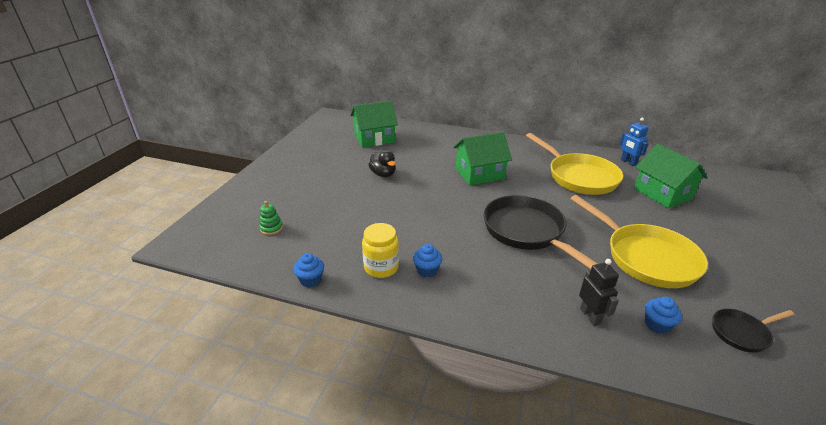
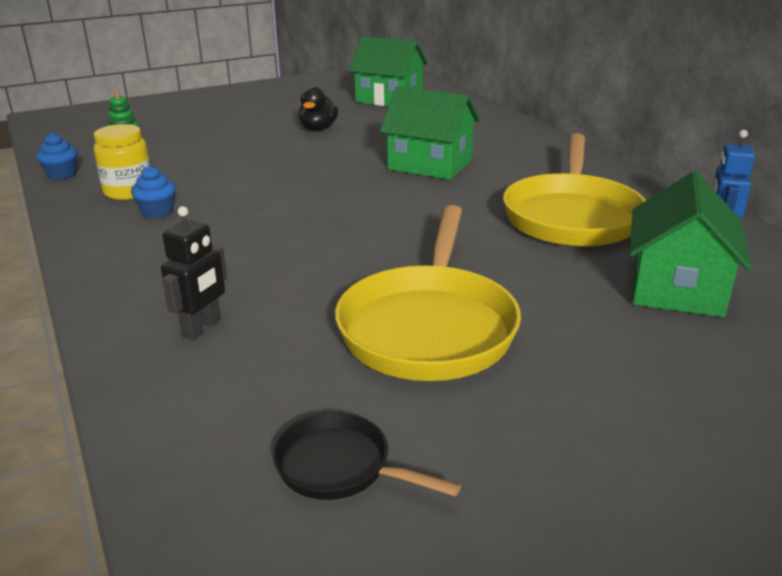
camera: 45 degrees right, 5 degrees down
black pan [483,195,598,270] -> none
blue cupcake [645,297,682,334] -> none

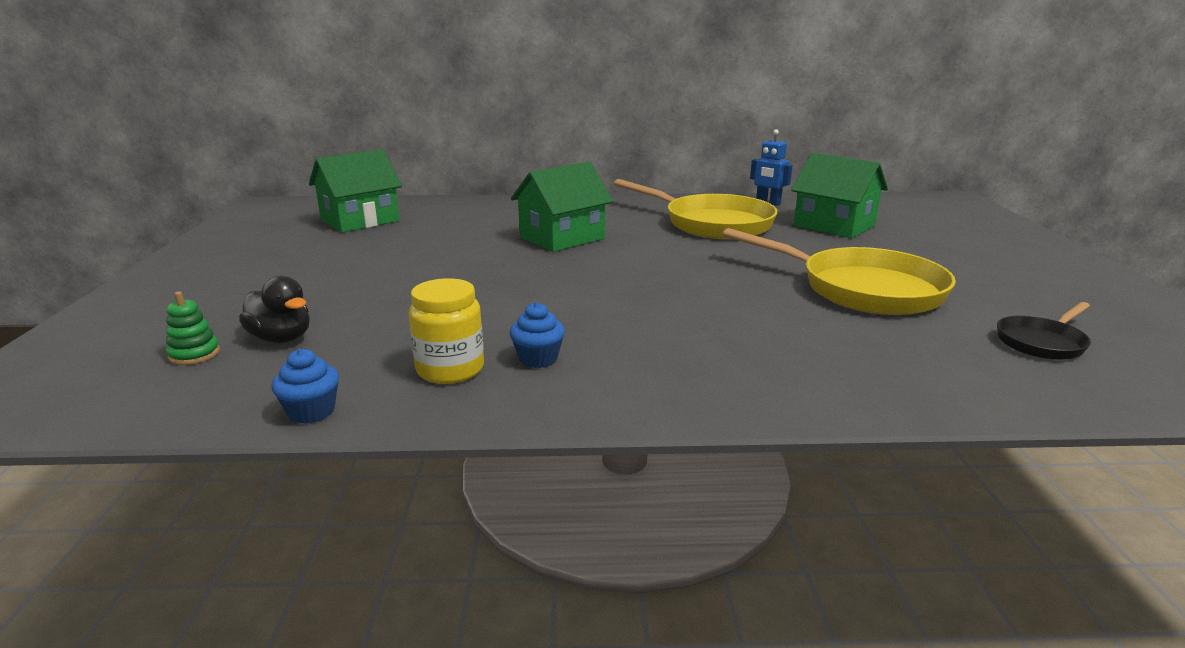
camera: 65 degrees left, 5 degrees down
black robot [161,206,227,340] -> none
black duck [298,86,338,131] -> black duck moved to [239,276,310,343]

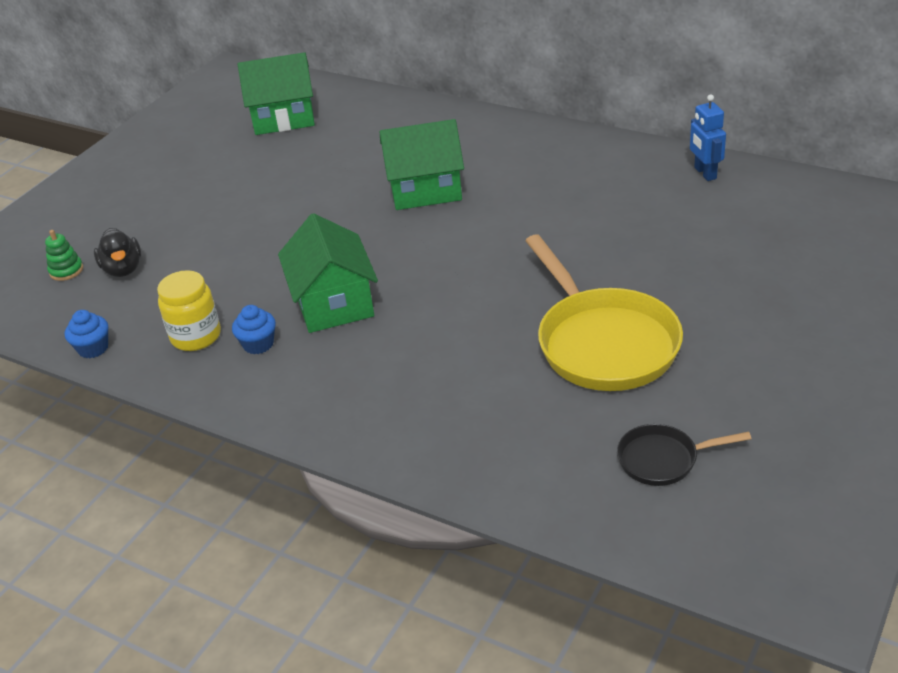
camera: 35 degrees right, 15 degrees up
yellow pan [614,179,778,239] -> none
green house [791,153,888,238] -> green house moved to [278,213,378,333]

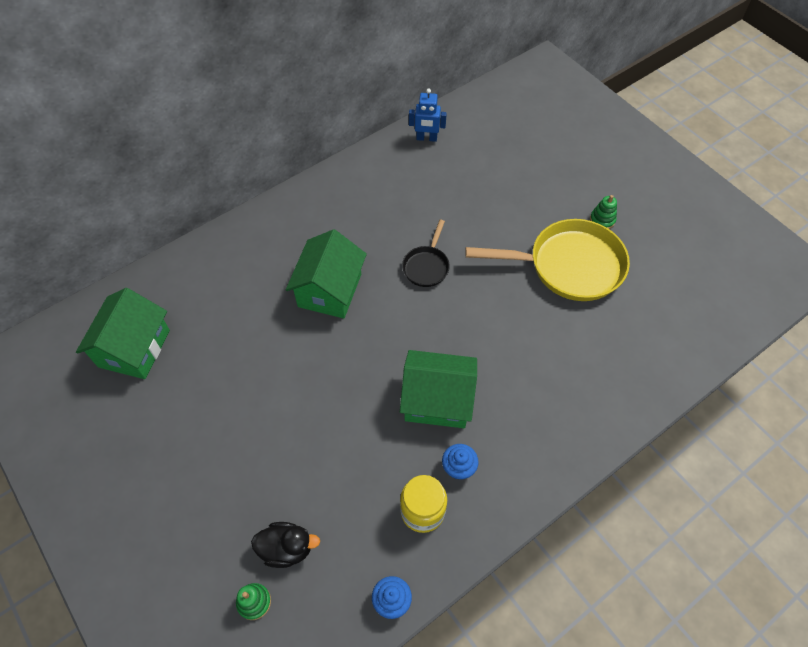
camera: 70 degrees left, 20 degrees up
black pan [617,424,751,486] -> black pan moved to [402,220,450,287]
none -> green stacking toy [590,195,617,229]

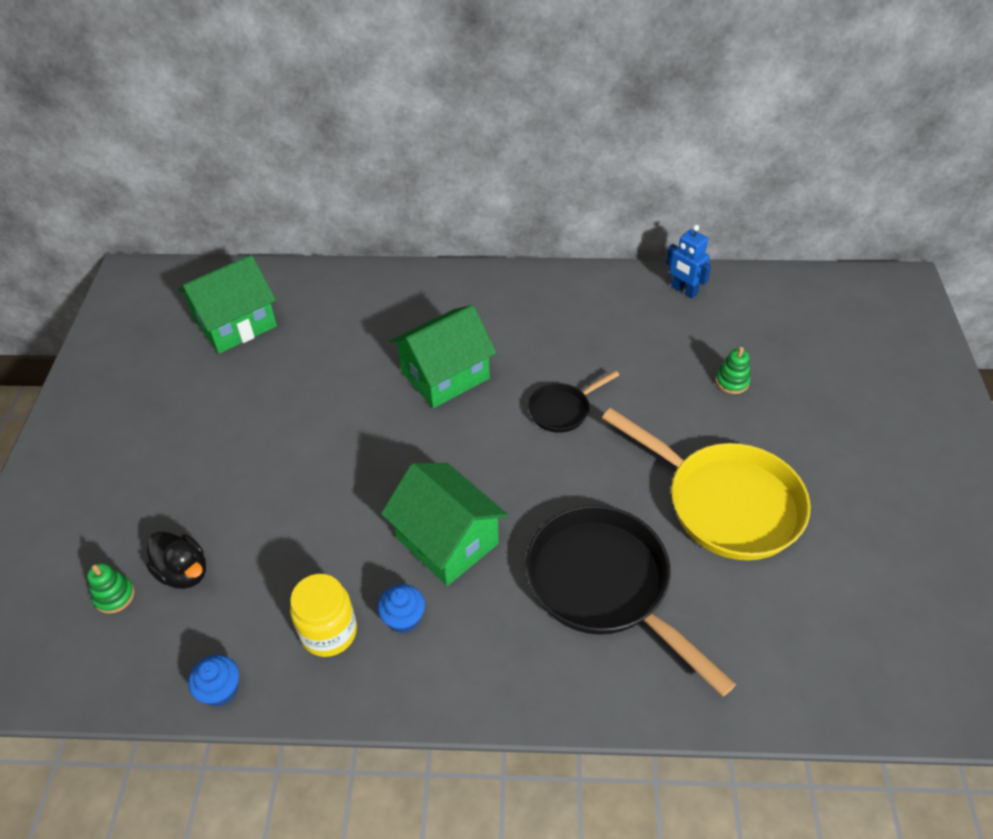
camera: 40 degrees right, 10 degrees down
green stacking toy [590,195,617,229] -> green stacking toy moved to [716,347,751,394]
none -> black pan [526,505,736,697]

